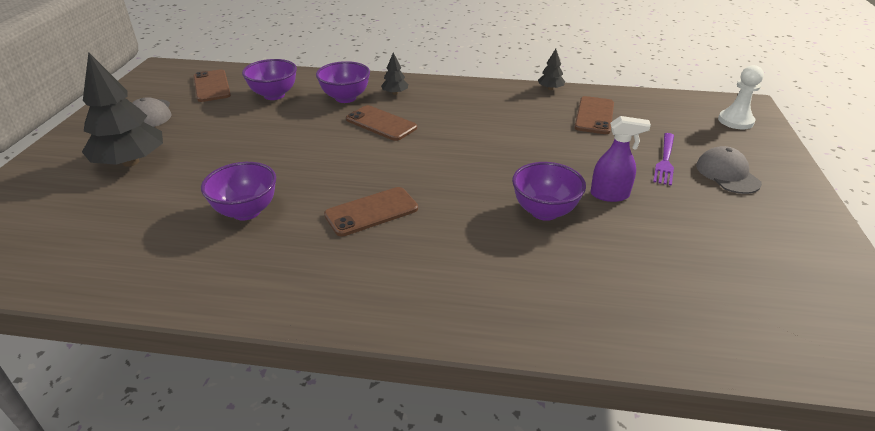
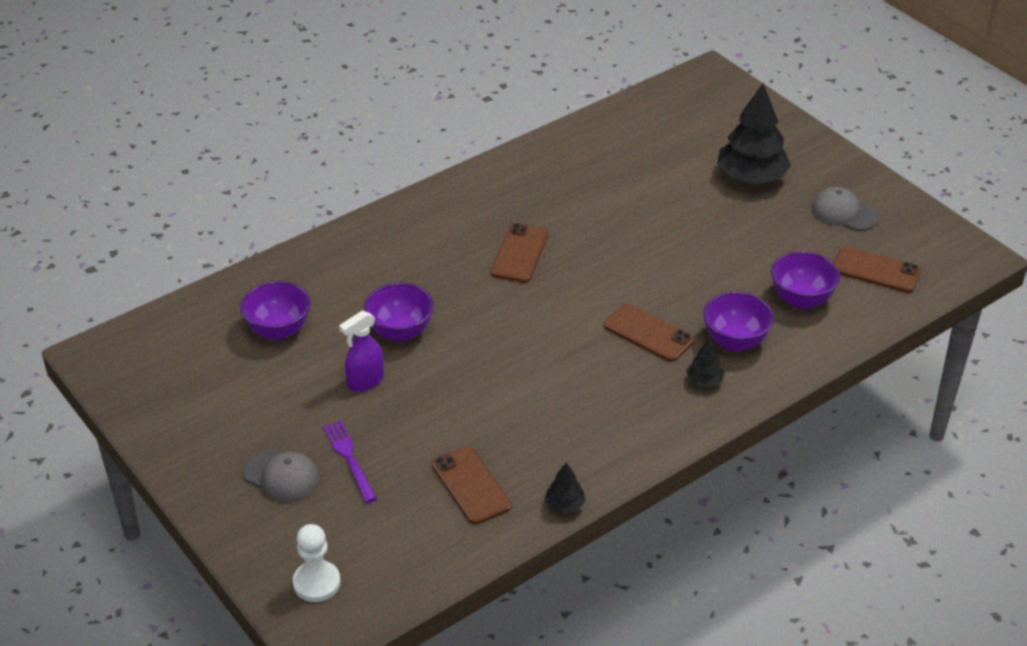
camera: 135 degrees right, 5 degrees up
purple bowl [201,162,276,220] -> purple bowl moved to [240,281,311,340]
brown phone [346,105,417,141] -> brown phone turned 45 degrees clockwise [604,303,694,362]

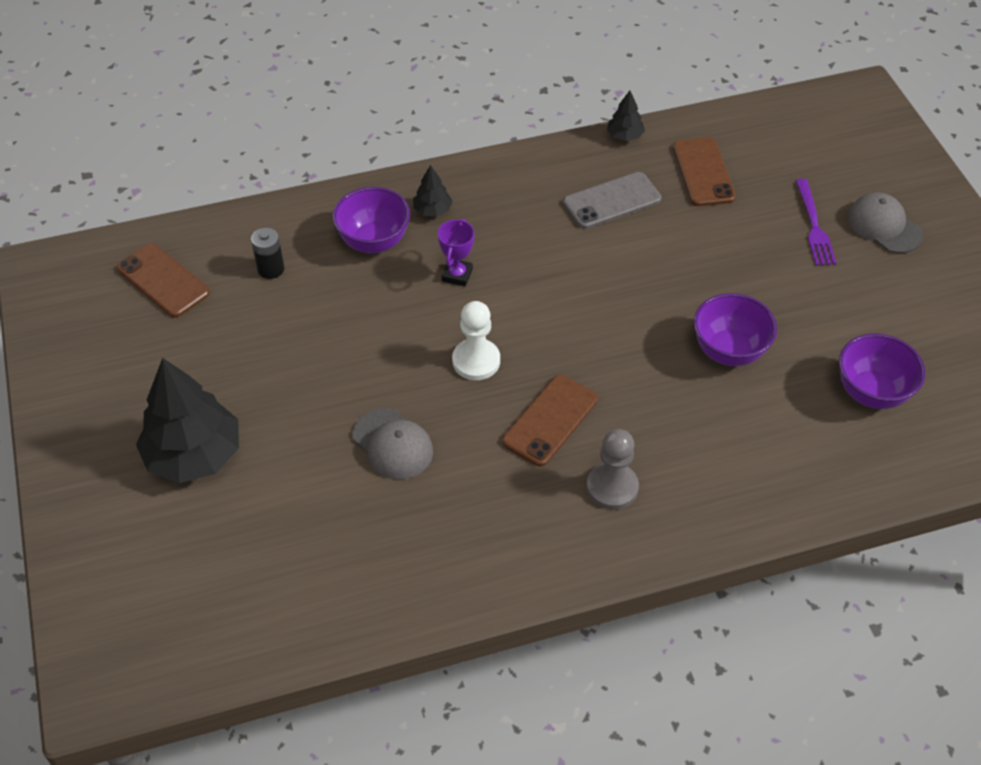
camera: 160 degrees left, 10 degrees up
white pawn [293,524,341,602] -> white pawn moved to [452,301,500,380]
purple spray bottle [339,310,384,392] -> none
brown phone [604,303,694,362] -> purple trophy [438,219,475,286]
purple bowl [771,251,840,309] -> black battery [251,228,284,279]
grey cap [812,187,879,231] -> grey cap moved to [353,408,433,480]
none -> grey phone [563,172,661,229]
none -> grey pawn [587,429,639,510]

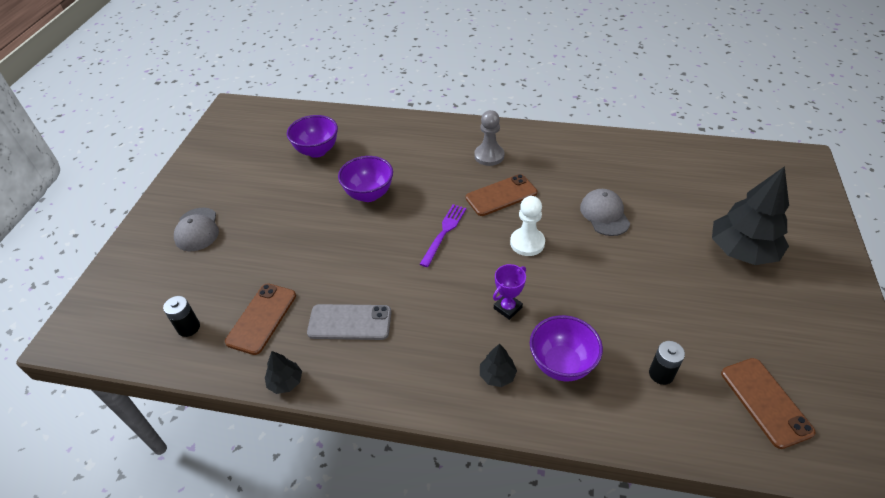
camera: 150 degrees left, 5 degrees down
purple fork [796,179,837,266] -> purple fork moved to [420,204,466,267]
none -> black battery [163,296,200,337]

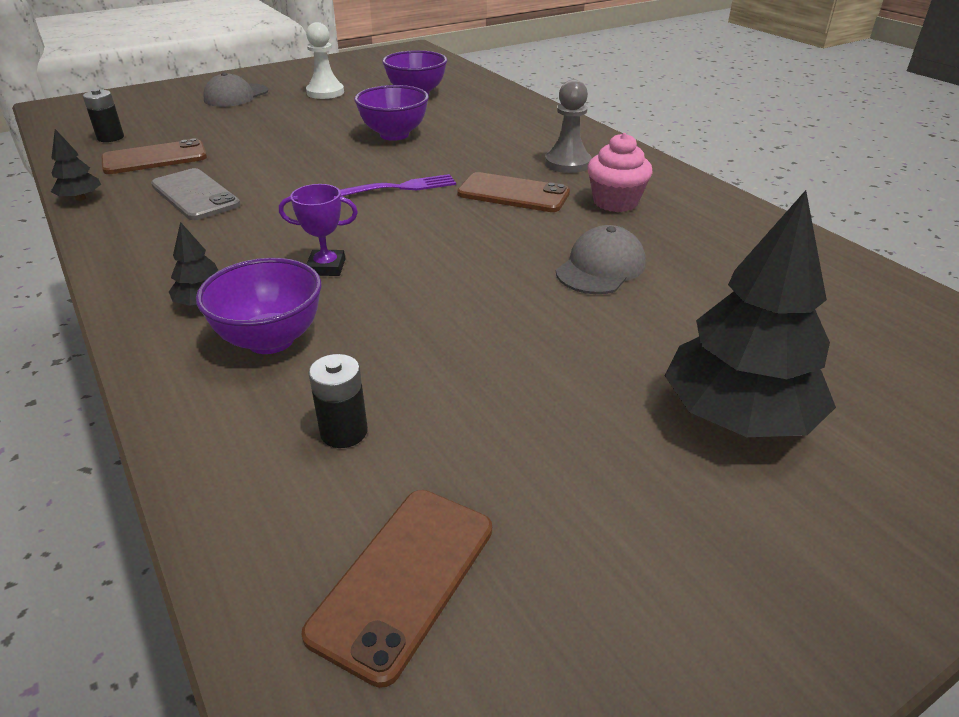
camera: 45 degrees right, 10 degrees down
white pawn [510,196,545,256] -> white pawn moved to [306,22,344,99]
none -> pink cupcake [587,133,653,212]

